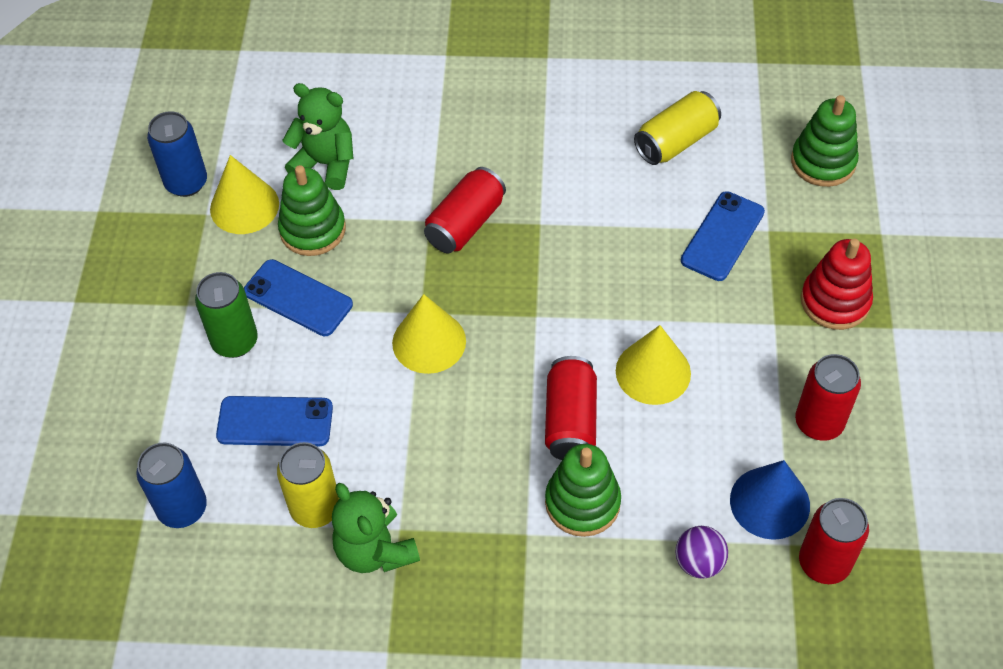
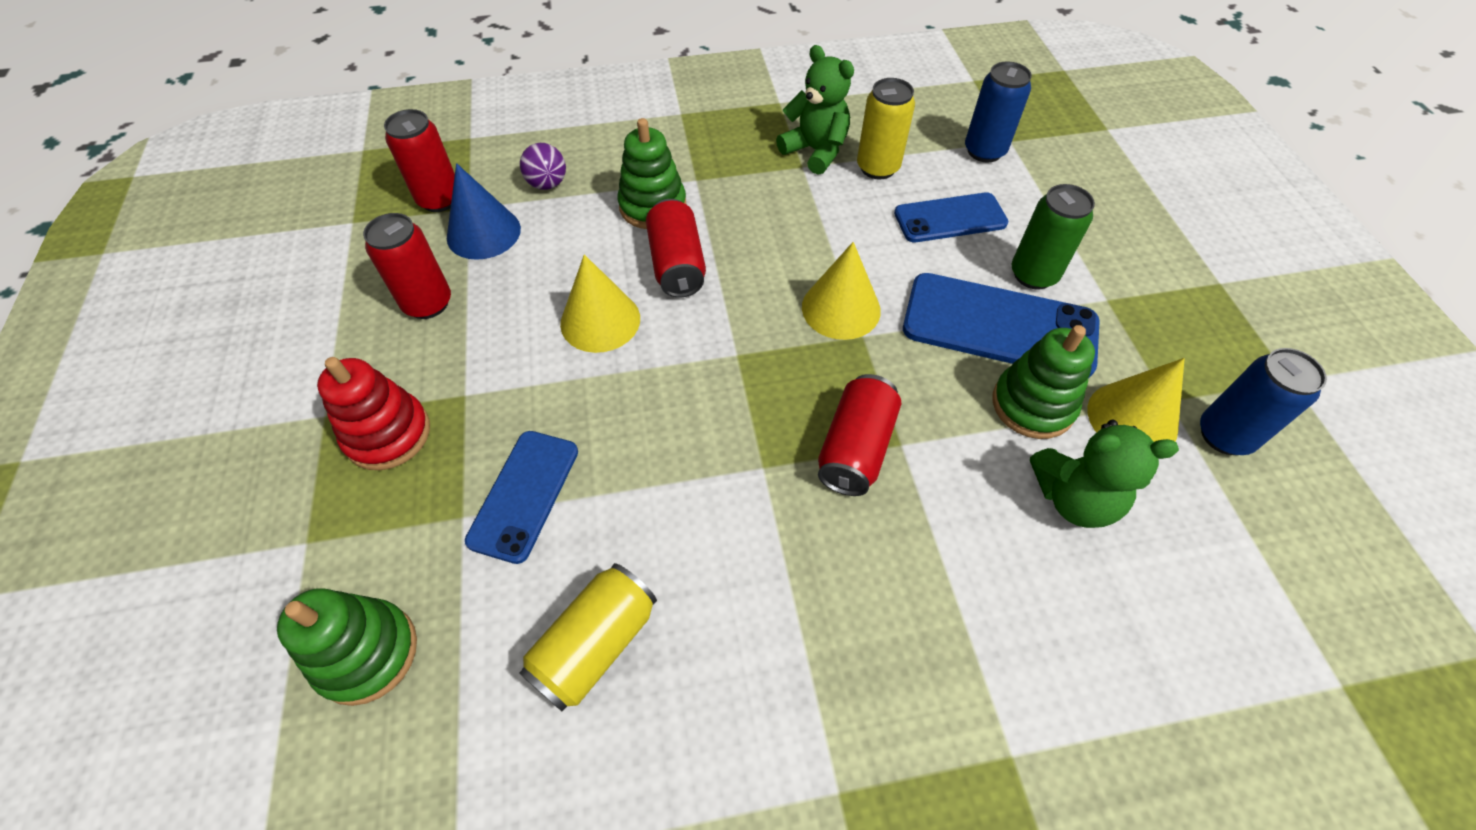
camera: 165 degrees right, 0 degrees up
blue phone [244,259,353,336] -> blue phone [903,273,1100,377], size x1.57

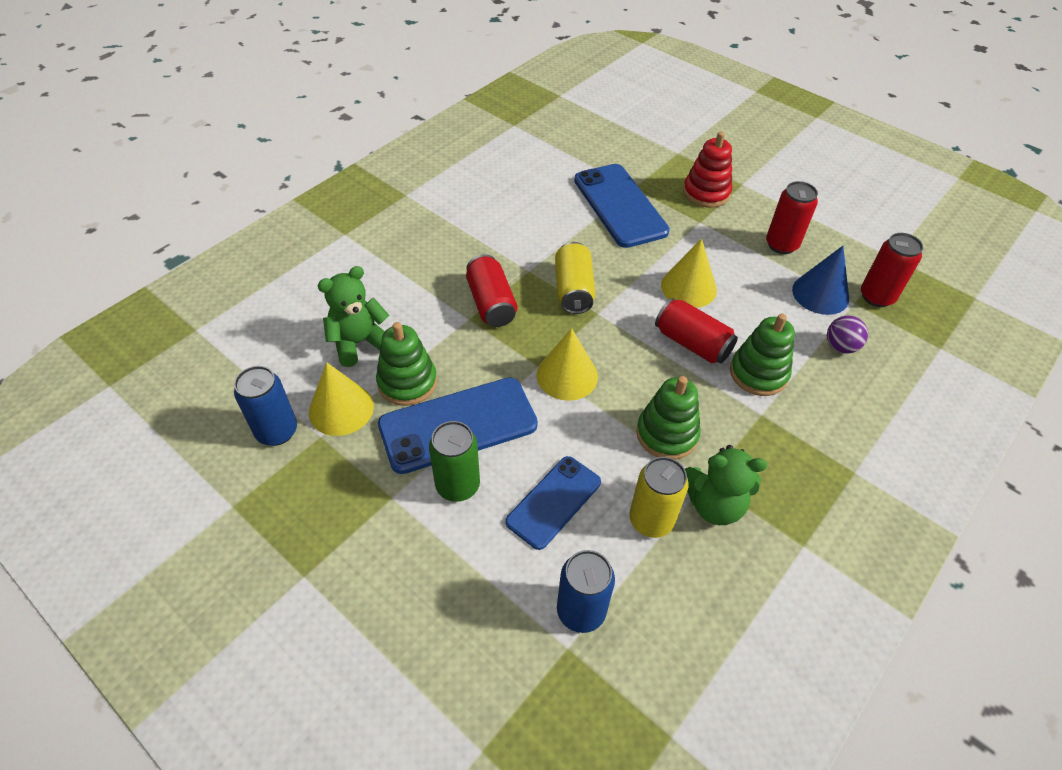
camera: 140 degrees right, 5 degrees down
green stacking toy [277,588,417,706] -> green stacking toy moved to [636,376,701,460]
blue phone [465,431,578,564] -> blue phone [574,164,670,248], size x1.57
yellow can [519,563,657,711] -> yellow can moved to [555,242,596,314]

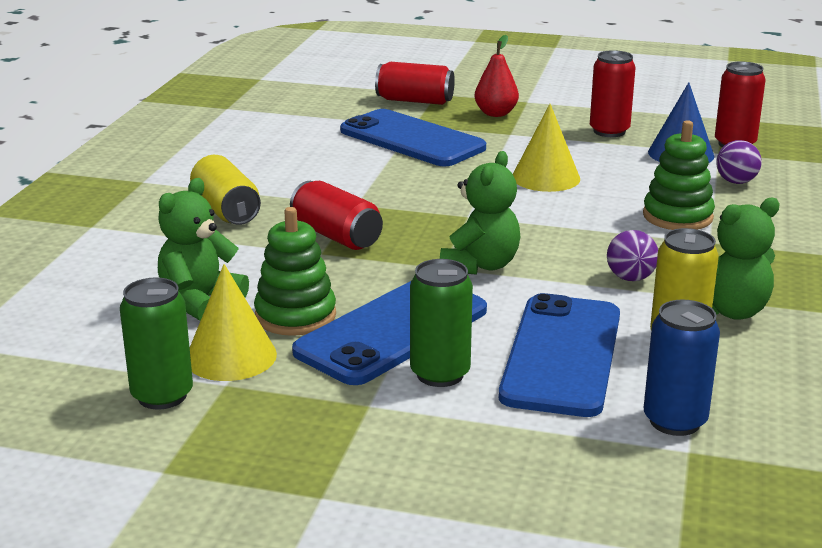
camera: 25 degrees left, 25 degrees down
blue can [234,366,297,446] -> green can [120,278,193,410]
blue phone [505,456,601,550] -> blue phone [499,293,620,417], size x1.57
yellow cone [536,328,598,401] -> green teddy bear [440,151,520,275]
yellow can [555,242,596,314] -> yellow can moved to [190,155,261,225]
green stacking toy [636,376,701,460] -> purple ball [607,230,658,281]
red can [655,298,738,364] -> red can moved to [375,62,455,105]
red stacking toy [683,132,732,208] -> red pear [475,35,519,117]

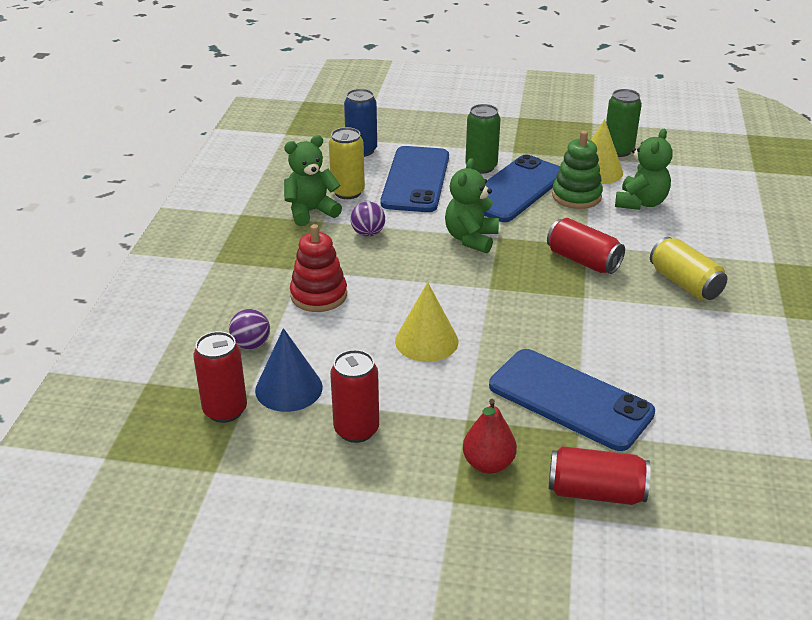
camera: 175 degrees right, 10 degrees up
green stacking toy [643,120,715,230] -> red stacking toy [290,224,347,312]

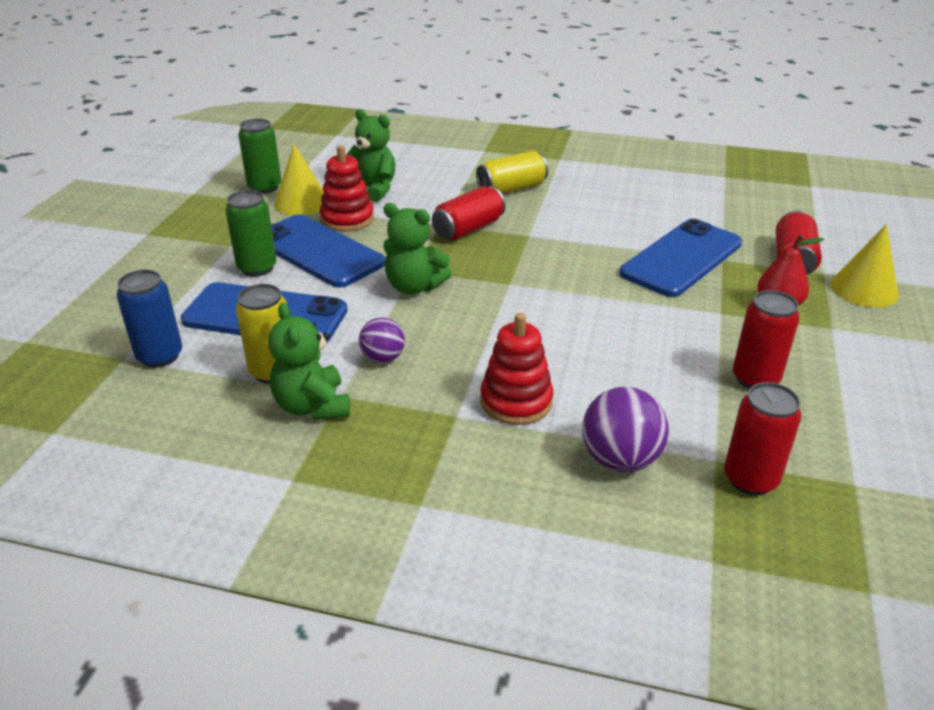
camera: 85 degrees left, 0 degrees up
purple ball [229,309,270,349] -> purple ball [582,387,669,472], size x1.59
blue cone [255,328,323,412] -> none
yellow cone [395,282,458,362] -> yellow cone moved to [831,224,899,307]
green stacking toy [552,131,603,209] -> red stacking toy [320,145,374,232]

